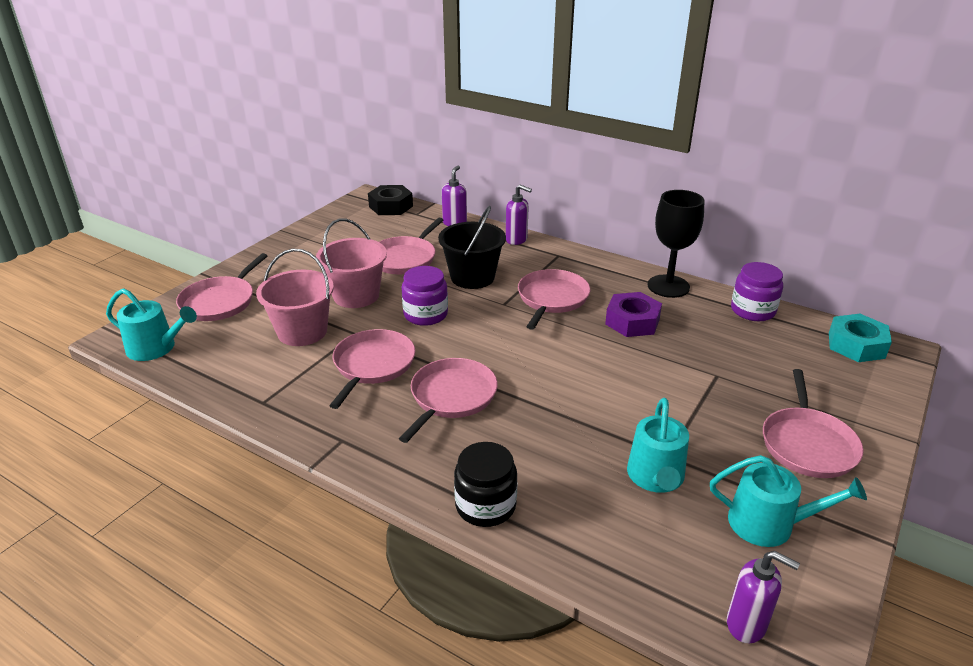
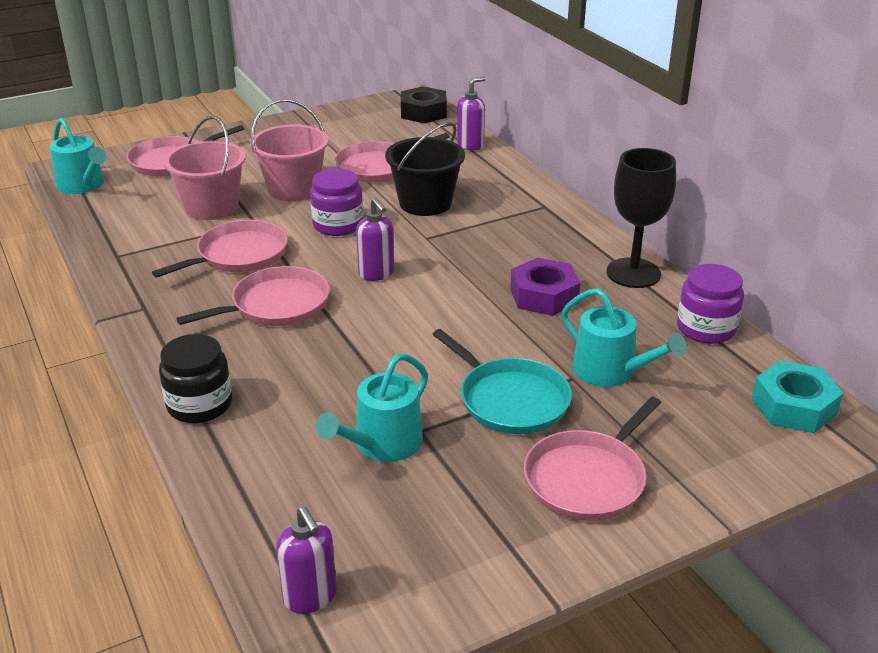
camera: 30 degrees right, 0 degrees up
purple soap dispenser [506,185,532,245] -> purple soap dispenser moved to [356,198,394,281]
pink pan [518,269,590,330] -> none
turquoise watering can [710,455,867,547] -> turquoise watering can moved to [562,288,686,387]
none -> turquoise pan [432,329,572,434]

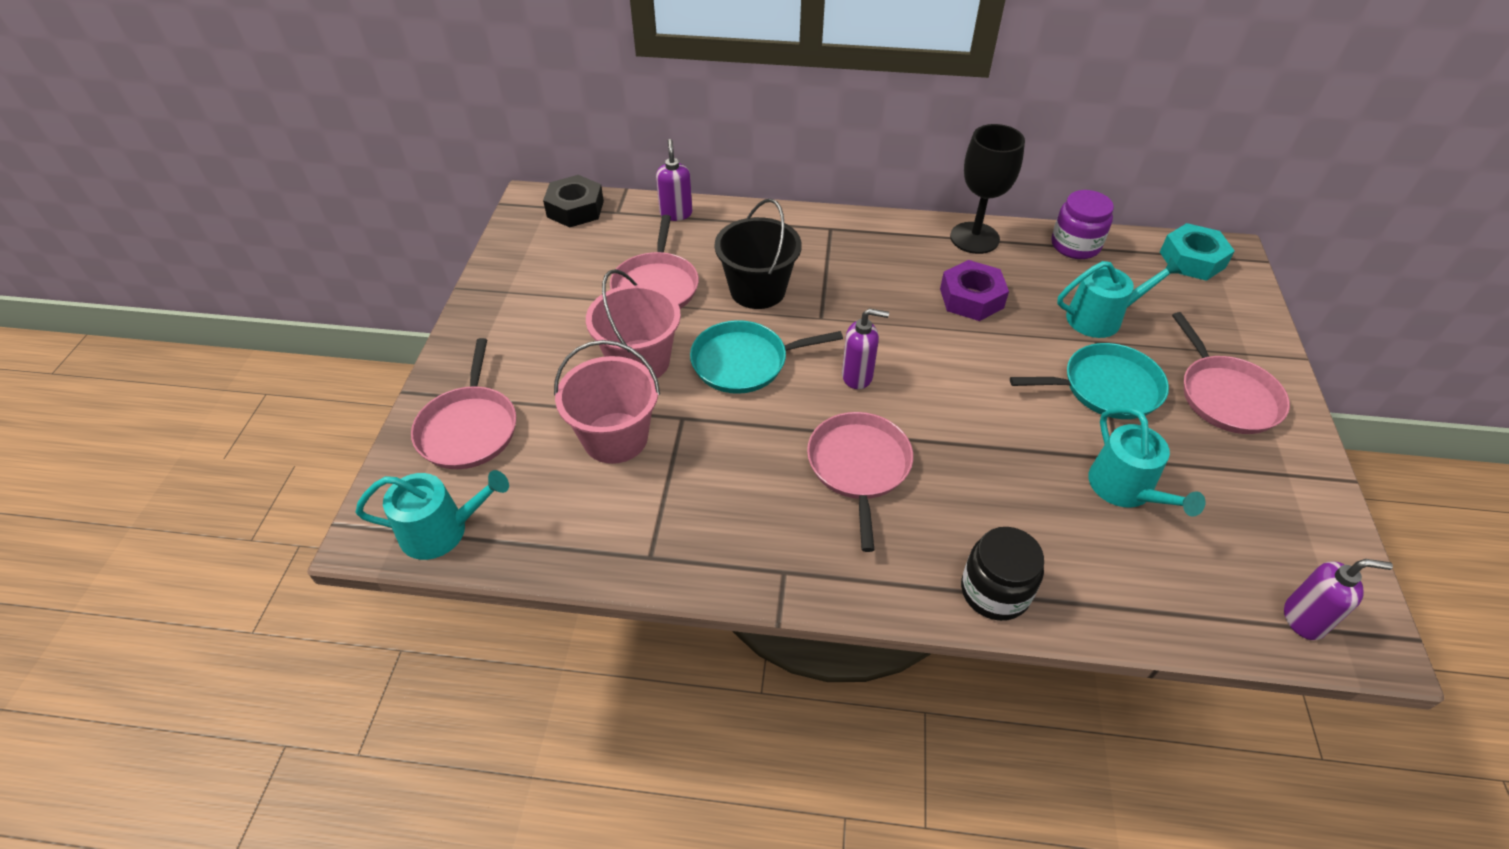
camera: 55 degrees left, 15 degrees up
pink pan [152,220,288,278] -> none
purple jar [310,168,363,236] -> turquoise pan [690,320,843,394]

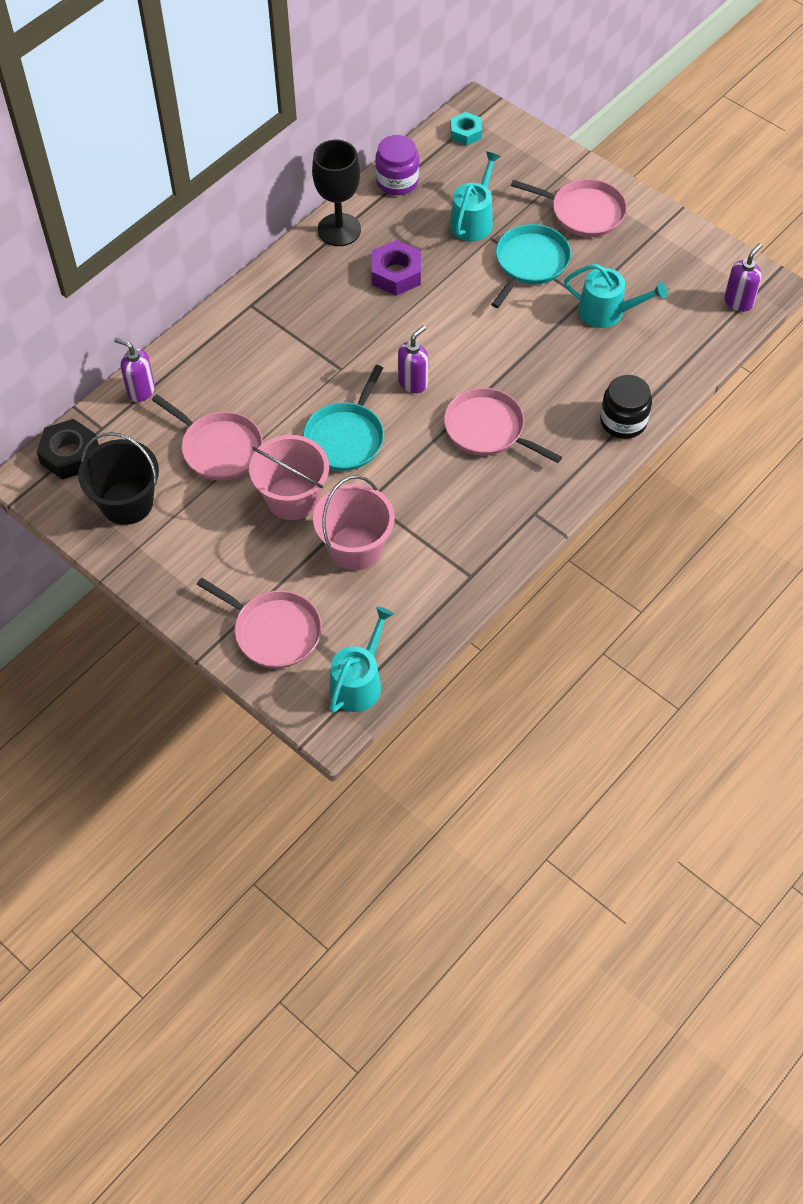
camera: 55 degrees left, 10 degrees up
black bucket [714,198,802,309] -> black bucket moved to [78,432,159,525]
turquoise nut [1160,223,1235,281] -> turquoise nut [450,112,482,145], size x0.66

